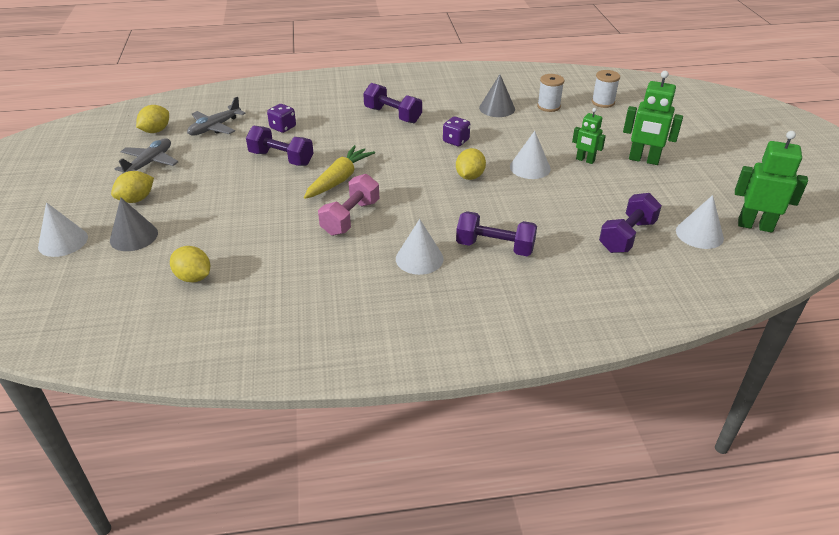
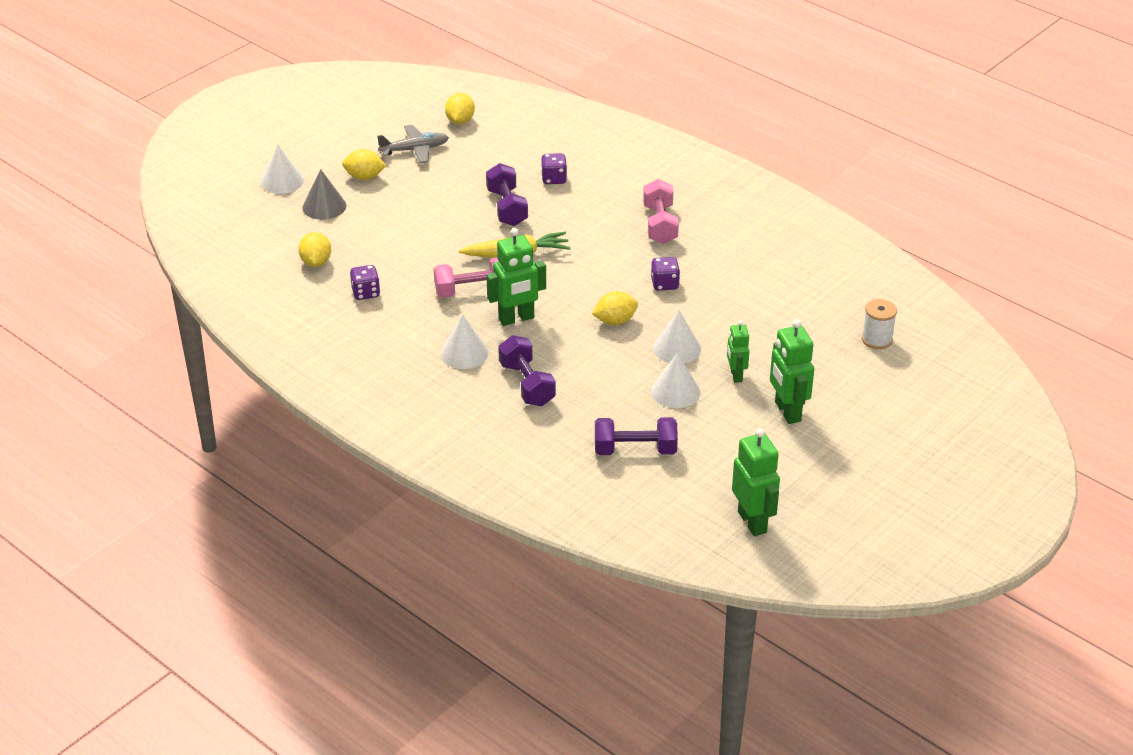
camera: 50 degrees right, 0 degrees up
yellow lemon [136,105,169,133] -> yellow lemon turned 75 degrees counterclockwise [445,93,475,124]
grey plane [187,97,246,136] -> none
purple dumbbell [363,83,422,123] -> pink dumbbell [643,179,679,244]
grey cone [479,74,515,117] -> none
white spool [537,74,564,112] -> none
white cone [676,195,724,249] -> white cone moved to [651,353,700,408]
none -> purple dice [350,265,380,300]
none -> green robot [486,228,546,326]

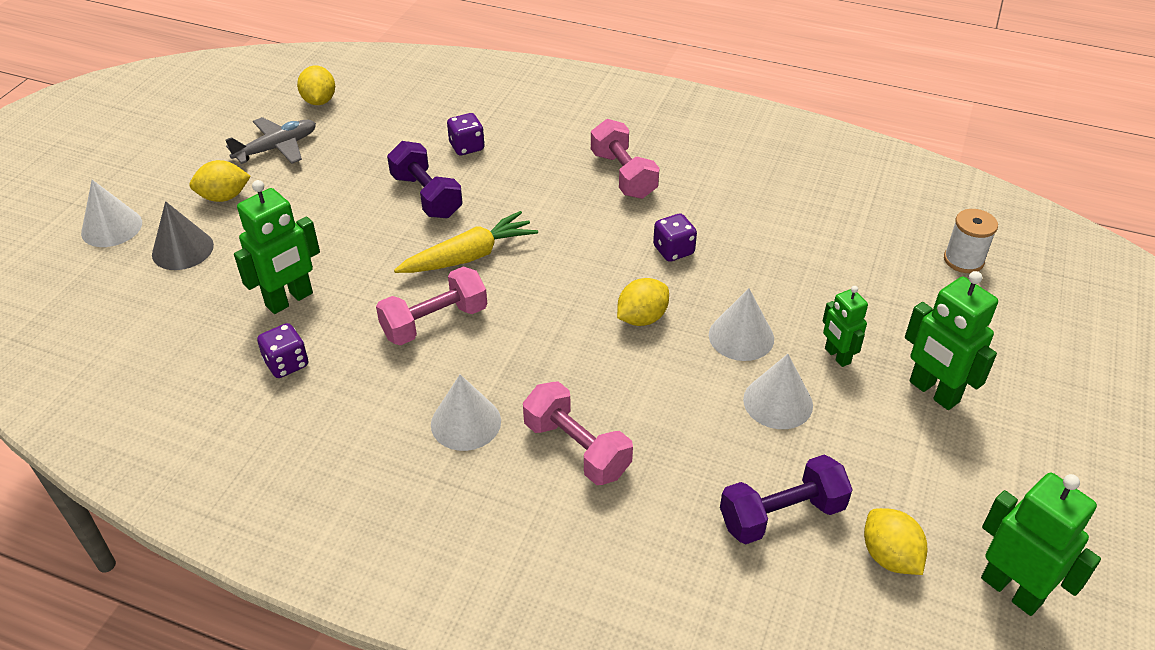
camera: 20 degrees left, 5 degrees up
yellow lemon [298,232,331,267] -> yellow lemon moved to [864,508,927,575]
green robot [486,228,546,326] -> green robot moved to [234,180,320,314]
purple dumbbell [498,335,556,406] -> pink dumbbell [523,381,633,485]

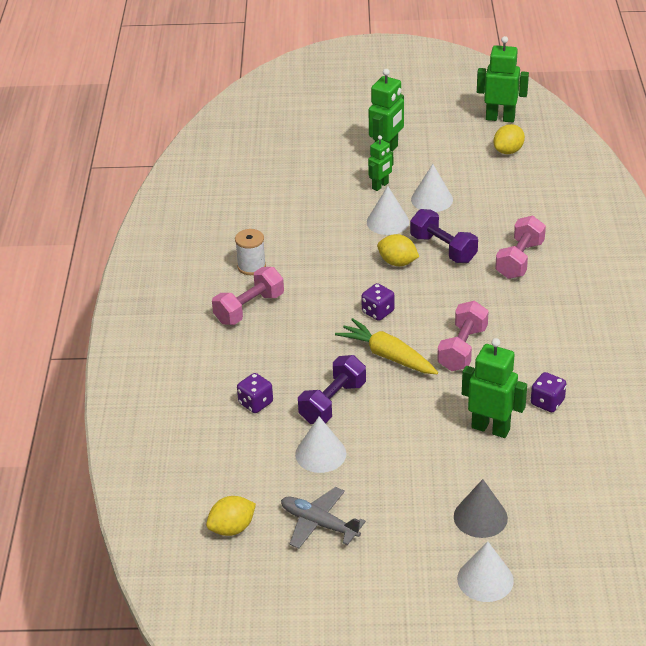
camera: 110 degrees left, 5 degrees down
yellow lemon [189,160,251,202] -> none
pink dumbbell [376,267,487,345] -> pink dumbbell turned 75 degrees clockwise [437,301,489,371]
white cone [431,374,501,451] -> white cone moved to [295,416,347,473]
purple dice [653,214,697,262] -> purple dice moved to [361,283,394,321]
purple dumbbell [720,455,853,544] -> purple dumbbell moved to [410,209,478,263]
white spool [944,209,998,273] -> white spool moved to [235,229,266,275]
green robot [981,473,1101,616] -> green robot turned 75 degrees clockwise [477,36,529,123]

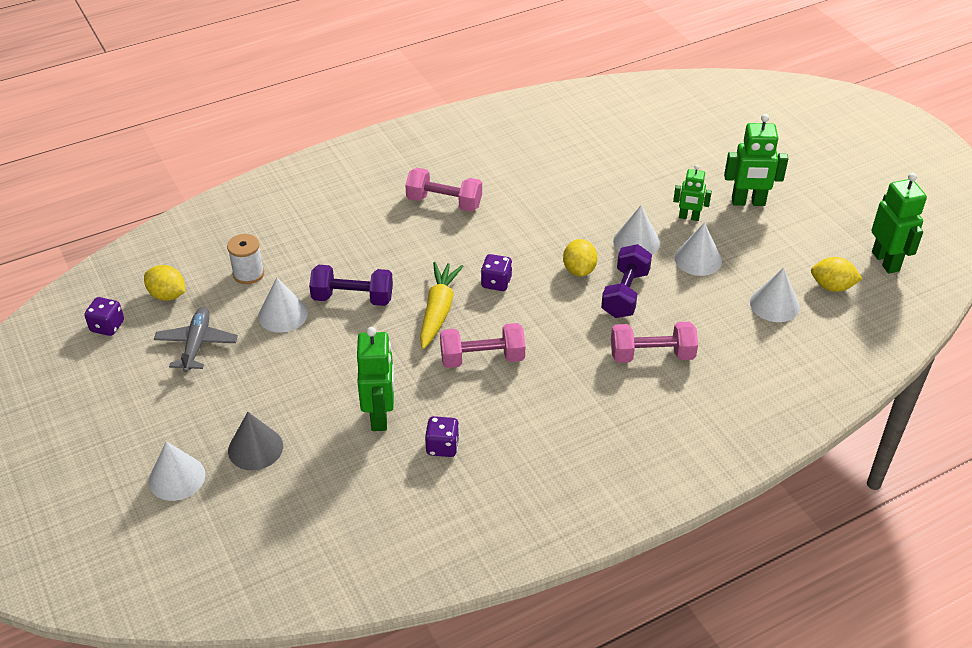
camera: 60 degrees right, 5 degrees up
white spool [235,229,266,275] -> white spool moved to [227,234,264,284]
purple dice [237,373,273,413] -> purple dice moved to [84,297,124,336]
none -> white cone [750,267,800,322]

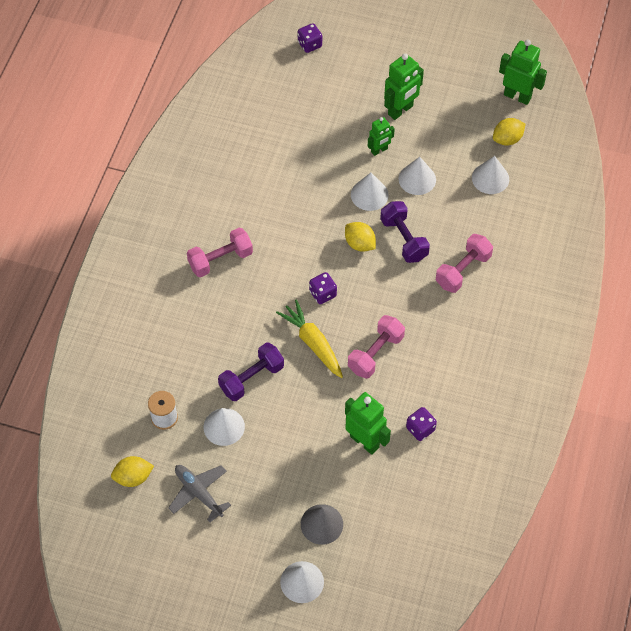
camera: 45 degrees left, 15 degrees up
purple dice [84,297,124,336] -> purple dice moved to [298,23,322,53]

